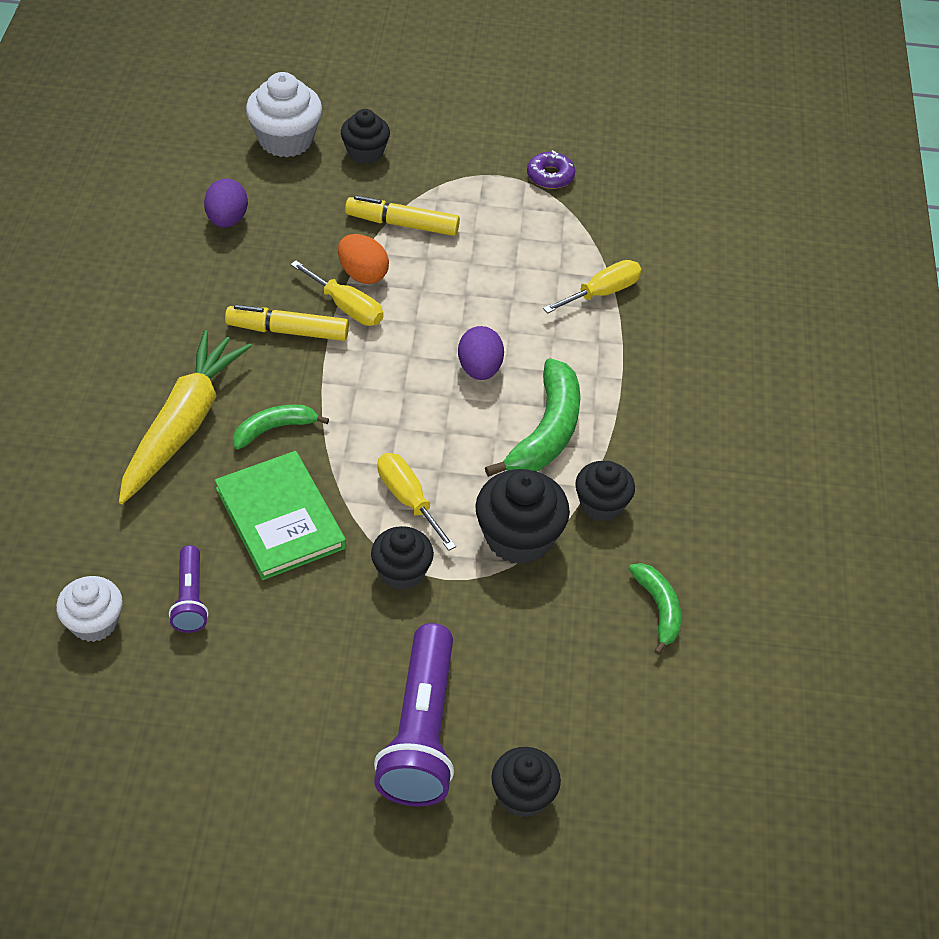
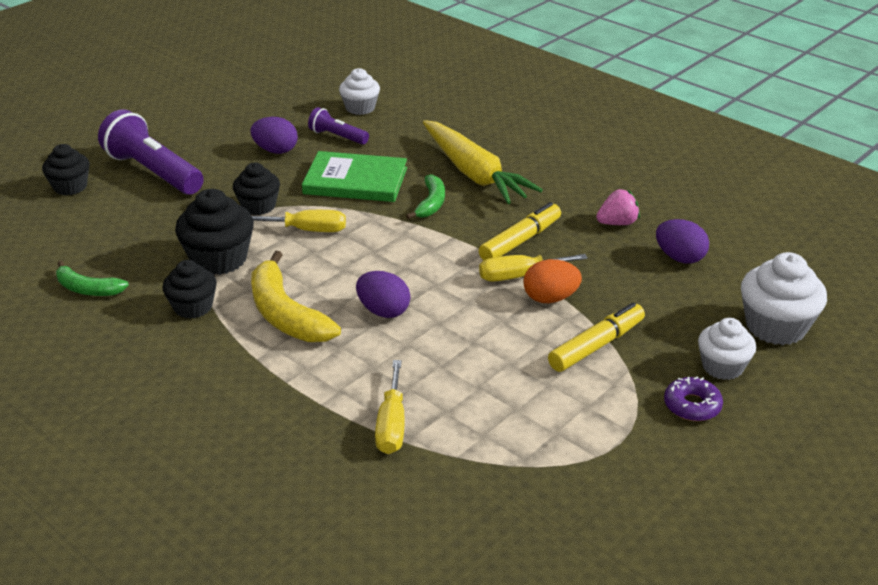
camera: 130 degrees right, 15 degrees down
black cupcake [341,109,390,164] -> white cupcake [698,318,756,380]
green banana [485,358,581,477] -> yellow banana [251,251,341,342]
purple donut [527,150,575,189] -> purple donut moved to [664,376,723,421]
none -> purple egg [250,117,298,154]
none -> pink strawberry [596,189,640,225]

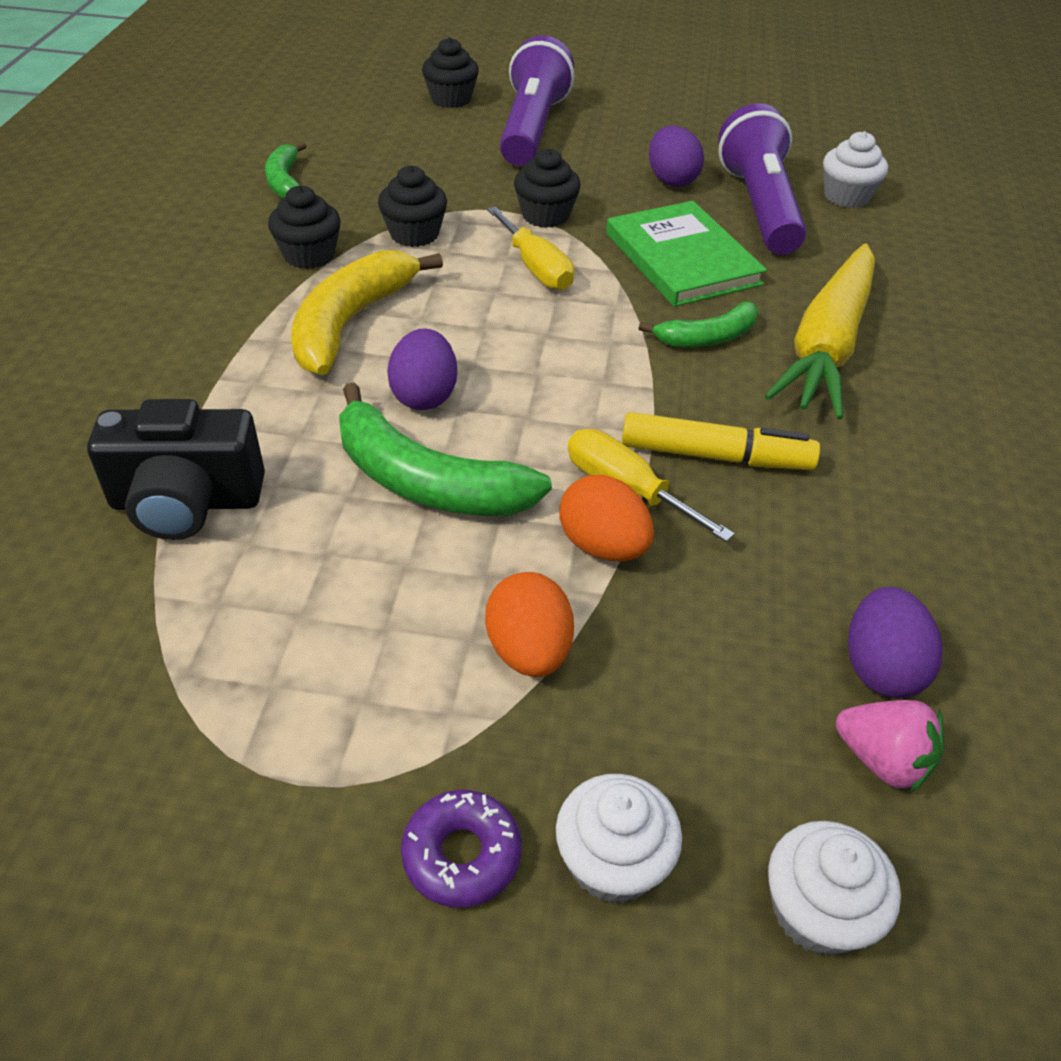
camera: 55 degrees right, 10 degrees up
black cupcake [175,189,254,275] -> black cupcake [378,166,447,247], size x0.65
purple flashlight [308,107,369,145] -> purple flashlight [718,103,807,255], size x1.90
yellow screwdriver [375,360,405,454] -> black camera [87,399,265,540]
yellow marker [548,302,645,372] -> orange egg [485,572,574,677]
pink strawberry [596,189,640,225] -> pink strawberry moved to [836,700,944,793]
white cupcake [741,252,827,345] -> white cupcake [768,821,901,956], size x0.65
none -> green banana [339,382,552,516]

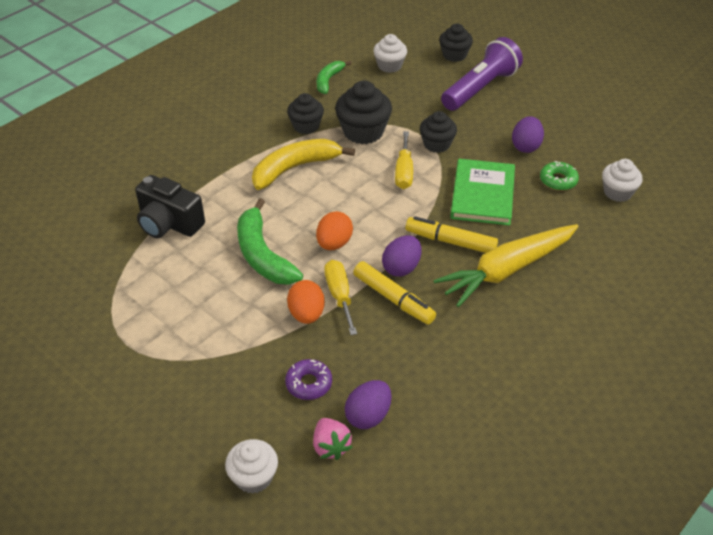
camera: 35 degrees right, 0 degrees up
black cupcake [378,166,447,247] -> black cupcake [335,81,392,144], size x1.53
purple egg [387,328,457,410] -> purple egg moved to [382,235,421,277]
purple donut [401,790,522,907] -> purple donut moved to [285,359,332,400]
orange egg [485,572,574,677] -> orange egg moved to [316,211,353,250]
white cupcake [556,774,682,904] -> white cupcake moved to [373,34,407,73]
green banana [638,302,758,347] -> yellow marker [405,216,498,253]
purple flashlight [718,103,807,255] -> green donut [540,161,579,191]

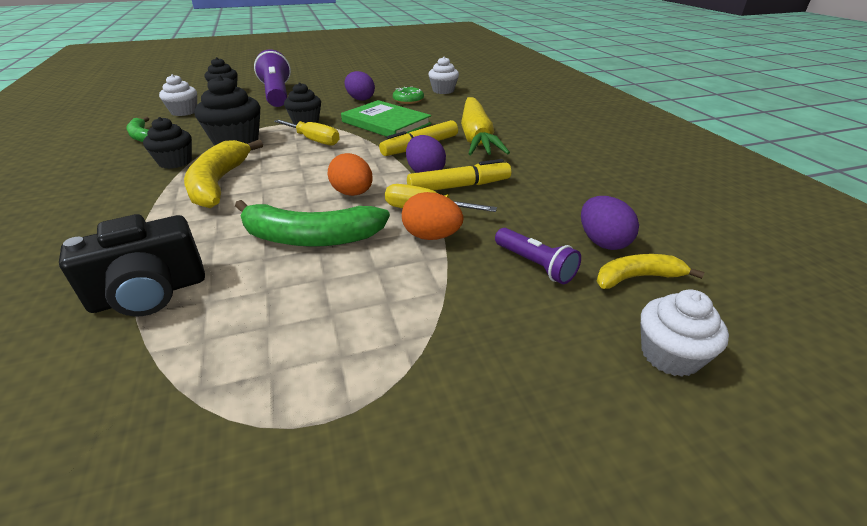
camera: 60 degrees left, 10 degrees down
purple donut [285,359,332,400] -> purple flashlight [495,228,581,284]
pink strawberry [313,418,352,460] -> yellow banana [597,254,704,289]

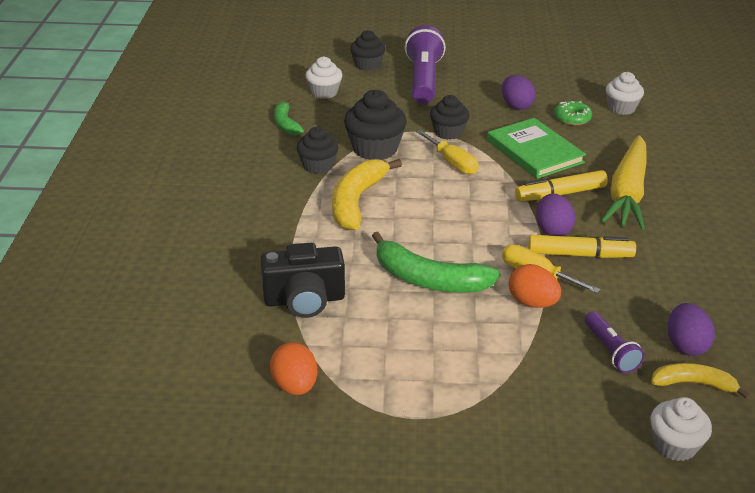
camera: 20 degrees right, 0 degrees up
orange egg [328,153,373,196] -> orange egg moved to [270,342,318,395]

